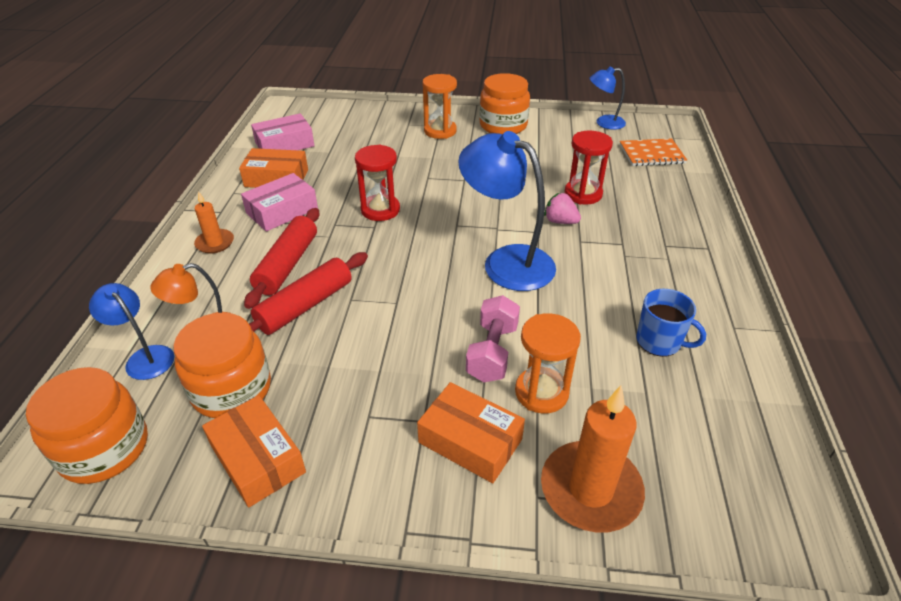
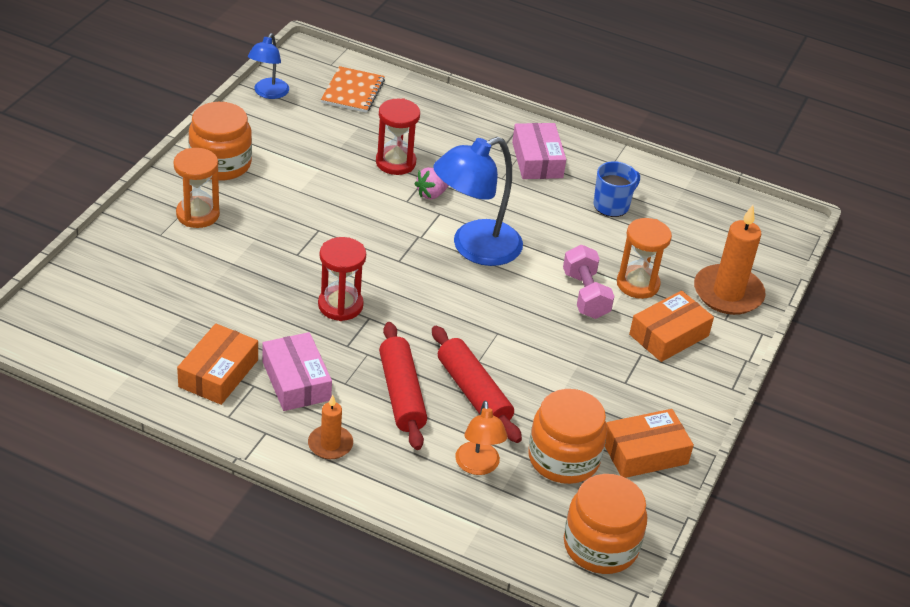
camera: 75 degrees left, 0 degrees up
blue lamp [89,283,174,380] -> none
red rolling pin [244,208,320,309] -> red rolling pin turned 45 degrees clockwise [379,322,427,450]
pink box [251,113,315,150] -> pink box moved to [512,123,566,179]
pink dumbbell [466,295,520,382] -> pink dumbbell turned 45 degrees clockwise [563,245,615,319]

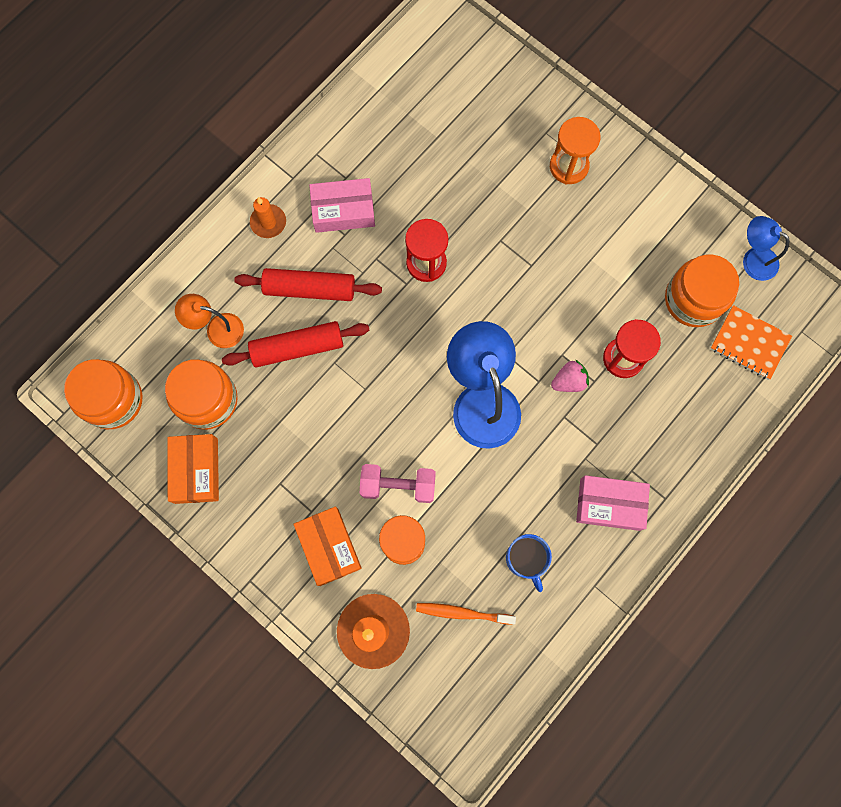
camera: 110 degrees right, 35 degrees up
orange box [177,323,258,405] -> none
orange jar [189,102,252,181] -> orange jar moved to [665,255,739,327]
pink strawberry [414,167,449,199] -> pink strawberry turned 90 degrees clockwise [551,360,589,392]
none -> orange toothbrush [416,603,516,625]

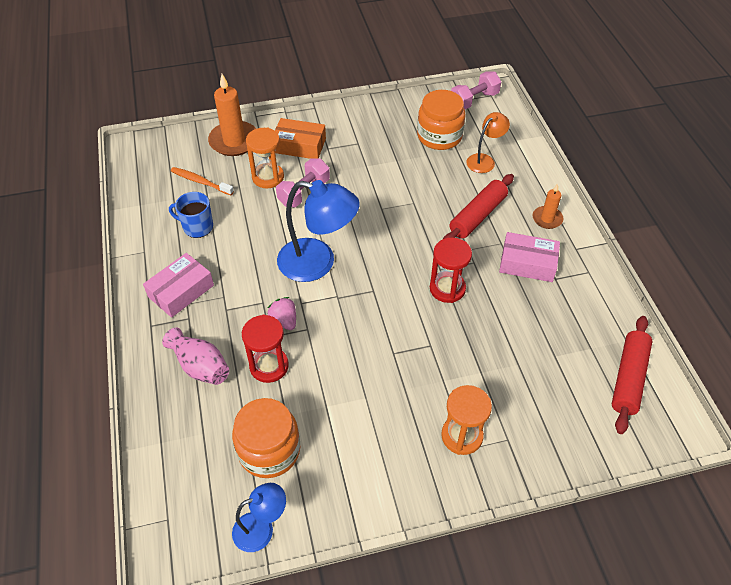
camera: 125 degrees right, 25 degrees down
orange jar [64,359,142,429] -> pink dumbbell [451,71,501,109]
orange box [167,434,219,504] -> none
red rolling pin [222,321,369,368] -> red rolling pin moved to [612,316,653,434]
pink box [309,178,375,233] -> pink box turned 75 degrees clockwise [499,232,560,282]
orange toothbrush [416,603,516,625] -> orange toothbrush turned 105 degrees counterclockwise [171,167,234,195]
pink strawberry [551,360,589,392] -> pink strawberry turned 135 degrees clockwise [267,297,296,330]
orange notebook [710,305,792,380] -> none
none -> pink vase [162,327,229,385]

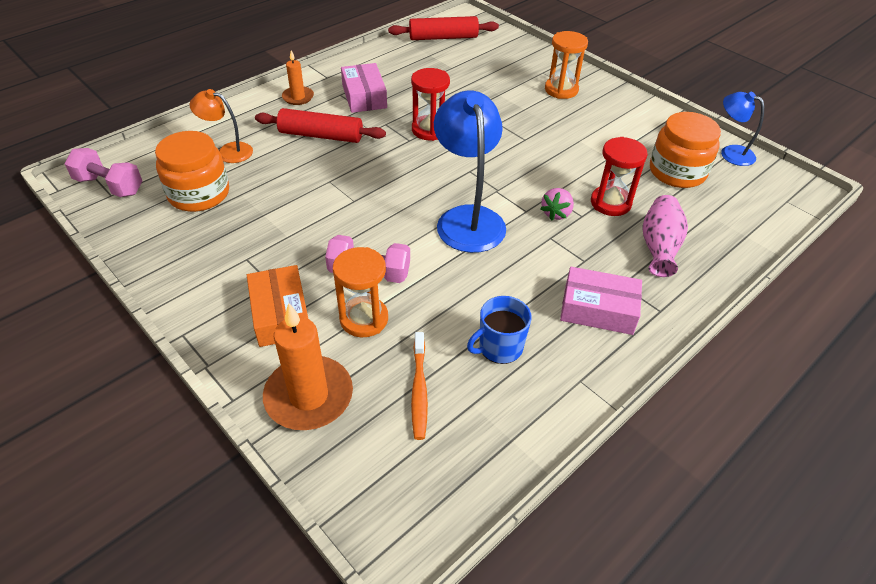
camera: 120 degrees left, 5 degrees down
blue mug [169,192,213,238] -> blue mug turned 75 degrees clockwise [467,296,532,364]

